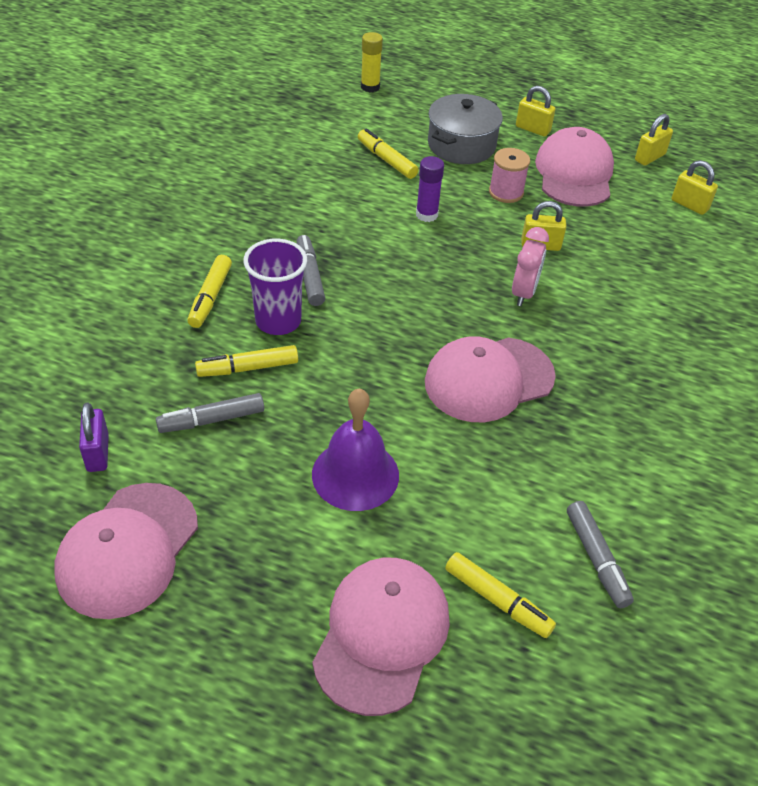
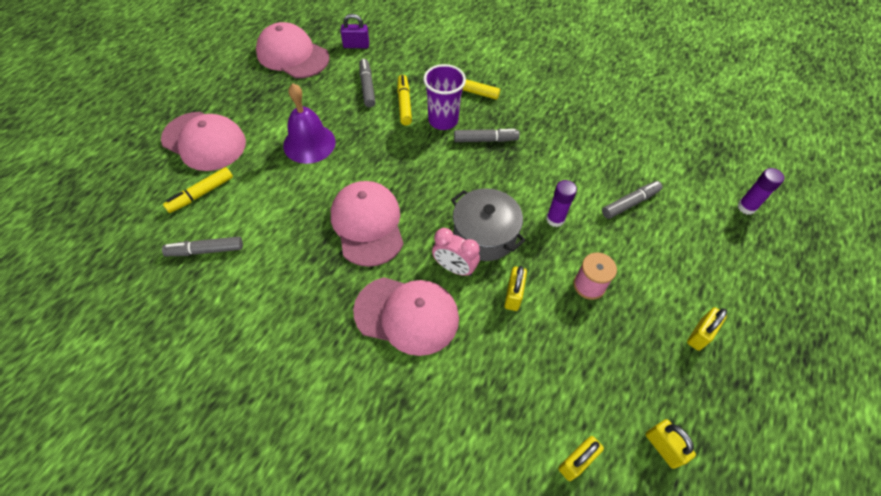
camera: 100 degrees right, 10 degrees up
yellow marker [358,128,418,179] -> grey marker [602,181,663,219]
yellow glue stick [361,32,383,93] -> purple glue stick [737,168,784,215]
grey pot [428,94,503,164] -> grey pot moved to [451,188,526,261]
pink cap [535,127,614,207] -> pink cap moved to [353,277,459,356]

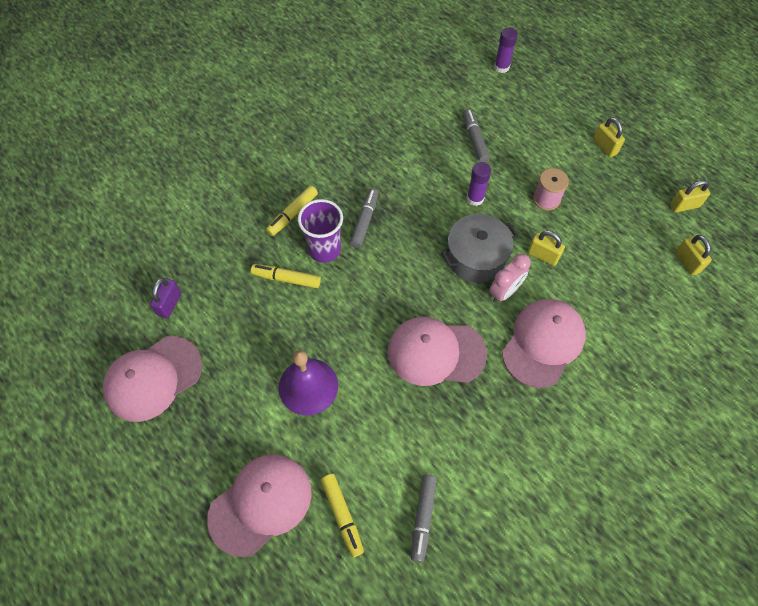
camera: 70 degrees left, 5 degrees up
grey marker [359,59,376,107] -> none

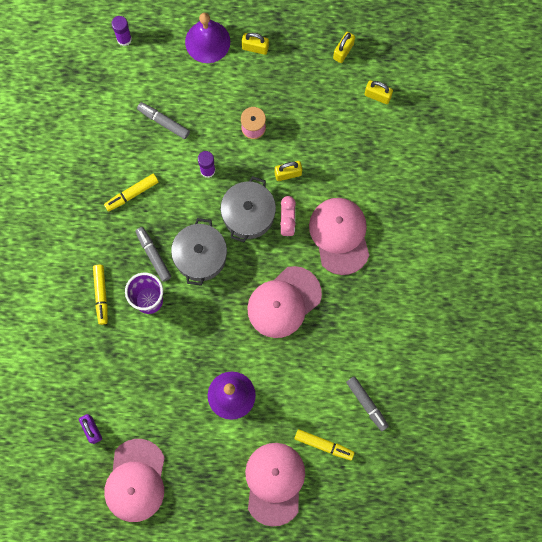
camera: 45 degrees left, 15 degrees up
yellow marker [251,264,321,288] -> yellow marker moved to [104,174,158,212]
none -> grey pot [171,218,227,286]
none -> purple bell [185,13,230,63]

